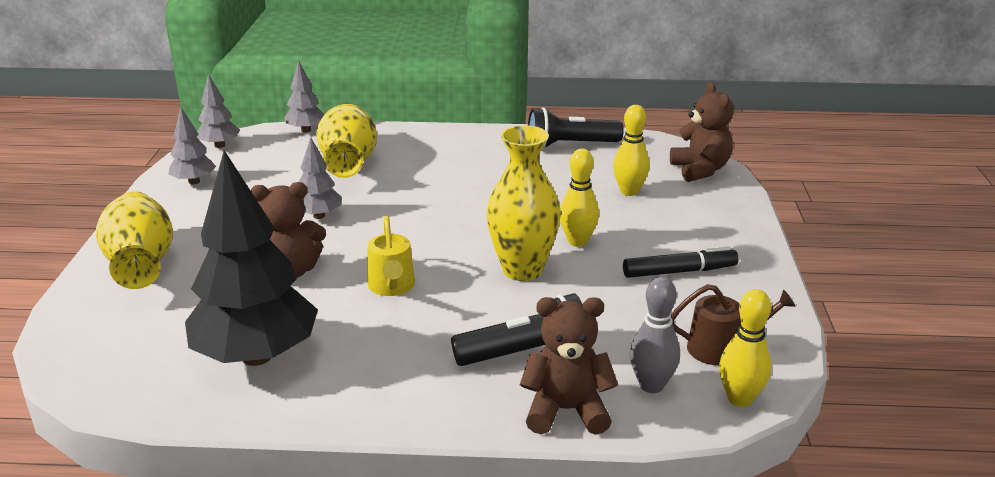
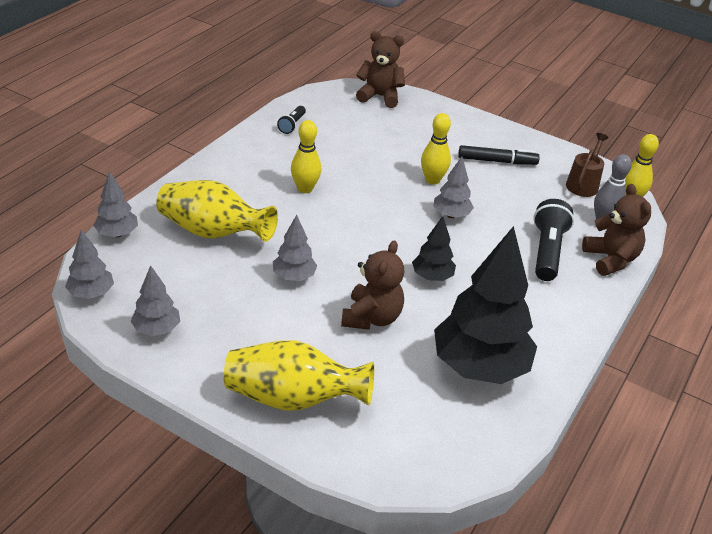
camera: 65 degrees left, 10 degrees up
yellow watering can [368,216,415,296] -> black tree [412,216,456,281]
yellow vase [486,125,561,281] -> grey tree [433,157,474,218]
brown teddy bear [520,297,618,434] -> brown teddy bear turned 135 degrees clockwise [582,184,651,276]
black flashlight [528,108,624,149] -> black flashlight [277,106,306,134], size x0.54
yellow bowling pin [613,105,650,196] -> yellow bowling pin moved to [291,120,321,193]
black marker [623,246,738,278] -> black marker turned 75 degrees clockwise [458,145,540,165]

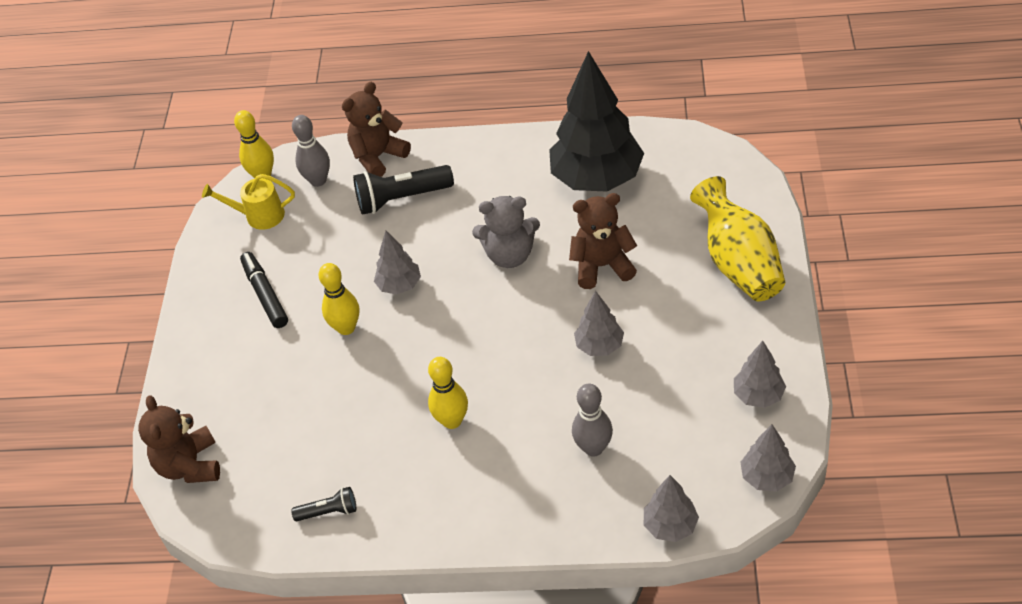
camera: 110 degrees left, 10 degrees up
yellow vase [156,180,278,242] -> grey bowling pin [572,384,613,457]
black tree [412,216,456,281] -> grey teddy bear [472,196,540,268]
brown watering can [566,133,608,197] -> yellow watering can [202,174,295,230]

